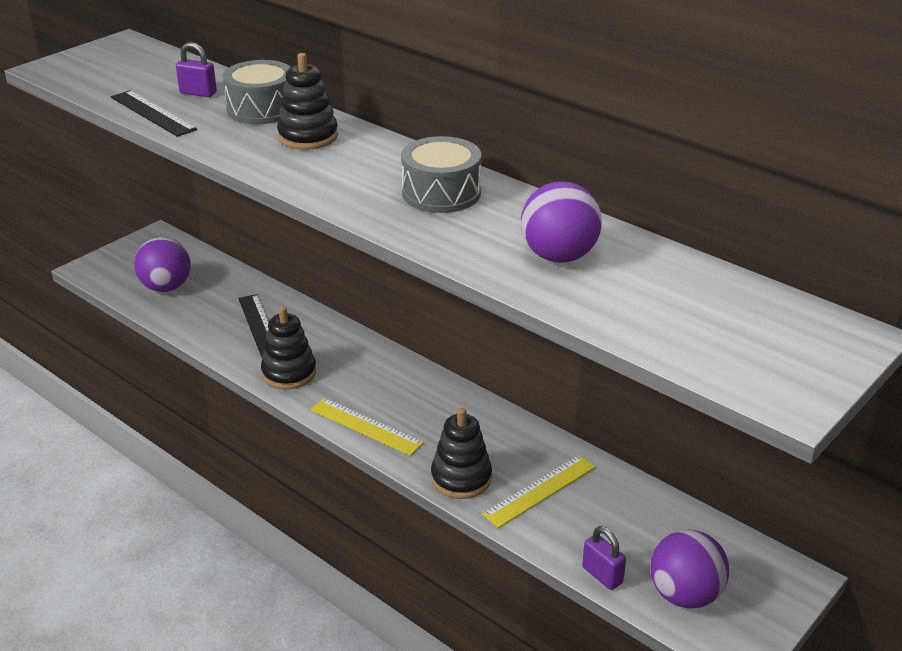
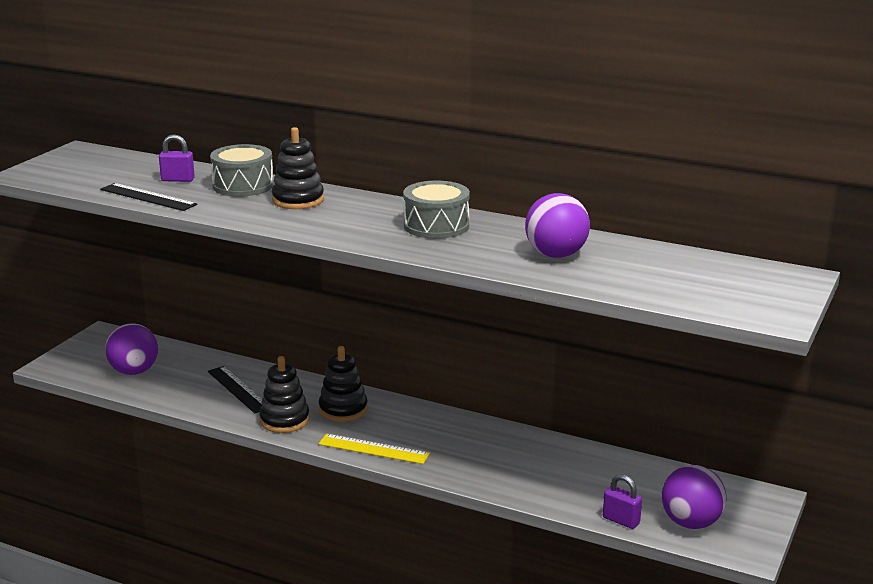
camera: 15 degrees left, 10 degrees down
black stacking toy [431,408,492,499] -> black stacking toy moved to [319,346,368,422]
yellow ruler [482,455,596,528] -> none

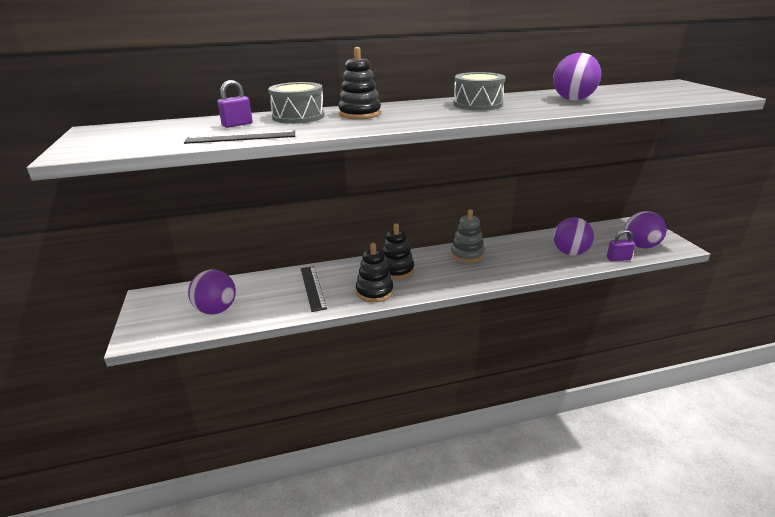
camera: 40 degrees left, 5 degrees up
black ruler [208,366,262,413] -> black ruler turned 60 degrees clockwise [301,266,327,312]
yellow ruler [318,434,430,464] -> none
none -> grey stacking toy [450,210,485,263]
none -> purple ball [553,217,594,256]

